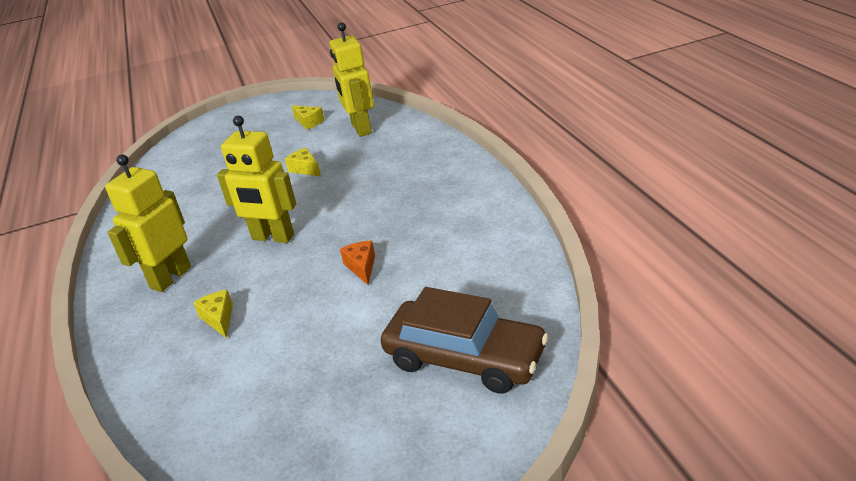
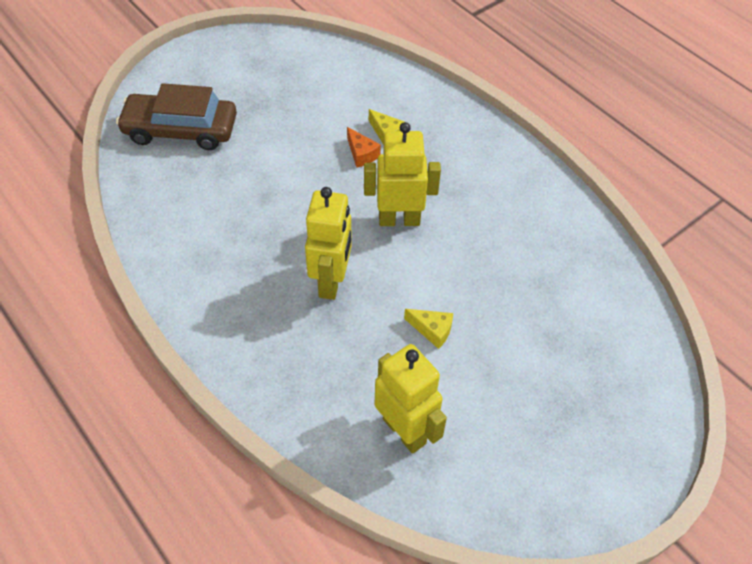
camera: 155 degrees right, 20 degrees up
yellow robot [105,154,191,292] -> yellow robot moved to [305,187,352,300]
yellow cheese [292,105,324,130] -> none
orange cheese [340,240,375,285] -> orange cheese moved to [347,127,381,168]

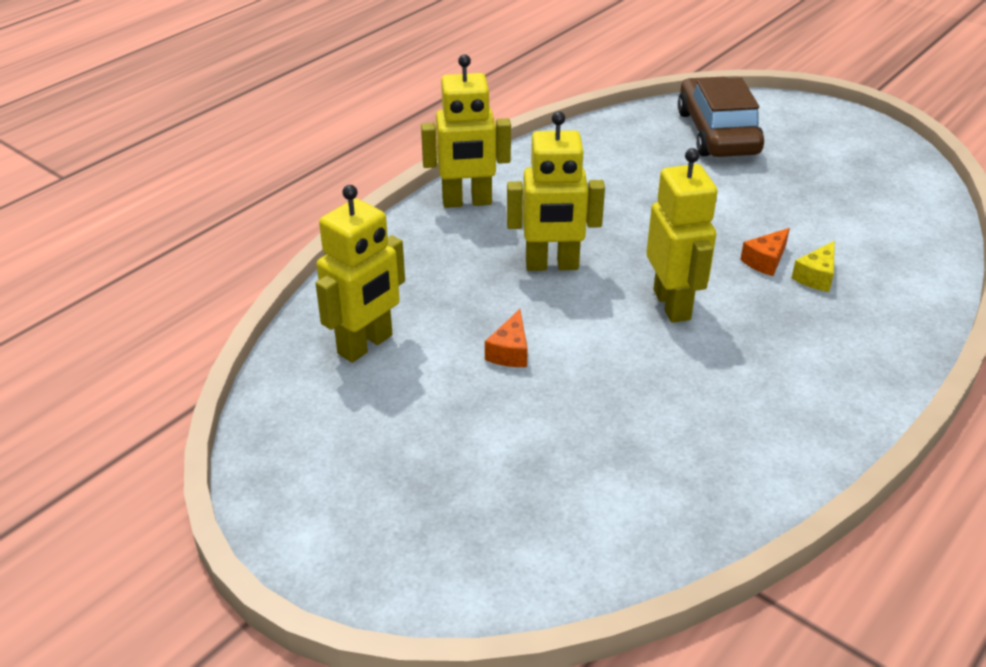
camera: 80 degrees right, 15 degrees down
yellow cheese [404,309,453,349] -> orange cheese [485,309,528,367]
none -> yellow robot [421,54,511,208]

